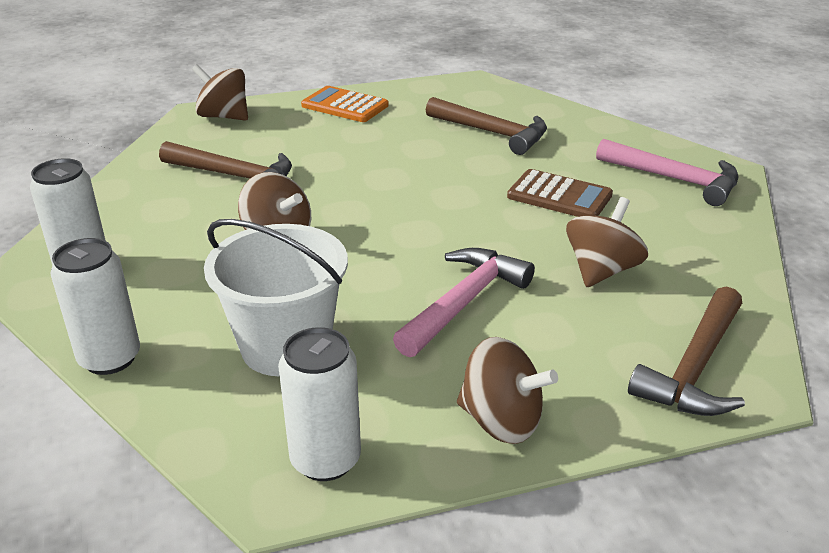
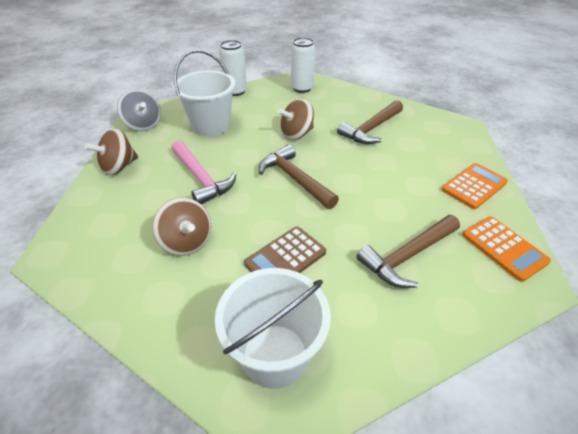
camera: 110 degrees right, 10 degrees up
brown spinning top [192,64,248,121] -> none
white can [278,327,361,481] -> grey spinning top [117,89,161,131]
pink hammer [596,139,739,206] -> white bucket [215,268,331,389]
brown hammer [628,286,745,416] -> brown hammer moved to [259,144,339,209]
none -> orange calculator [462,217,551,282]

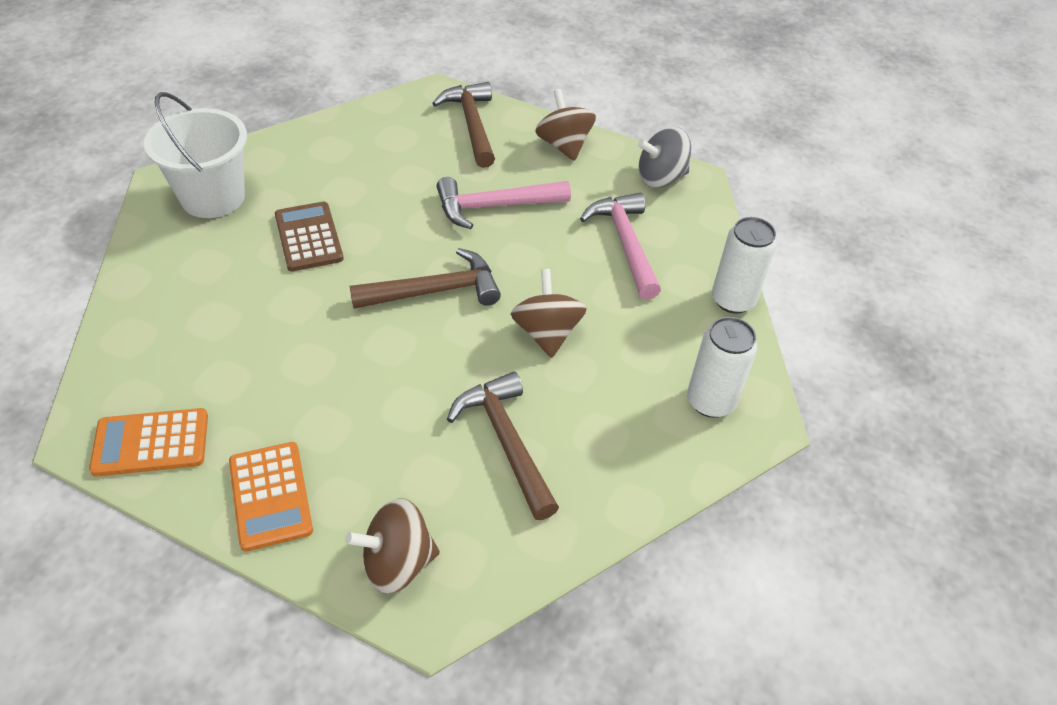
camera: 110 degrees right, 5 degrees up
brown spinning top [153,197,211,256] -> brown spinning top moved to [345,498,440,594]
white bucket [174,50,235,136] -> pink hammer [580,193,661,300]
brown hammer [357,215,460,288] -> brown hammer moved to [432,82,495,168]

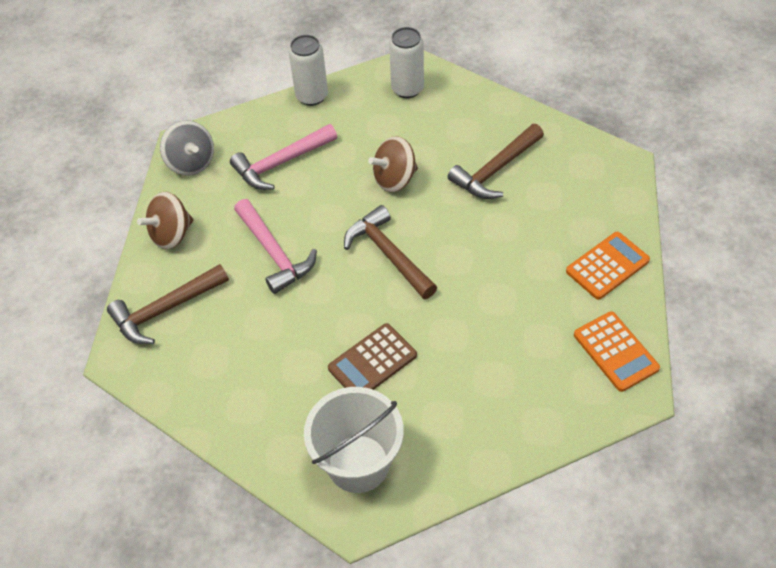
camera: 105 degrees left, 5 degrees up
brown spinning top [345,498,440,594] -> none

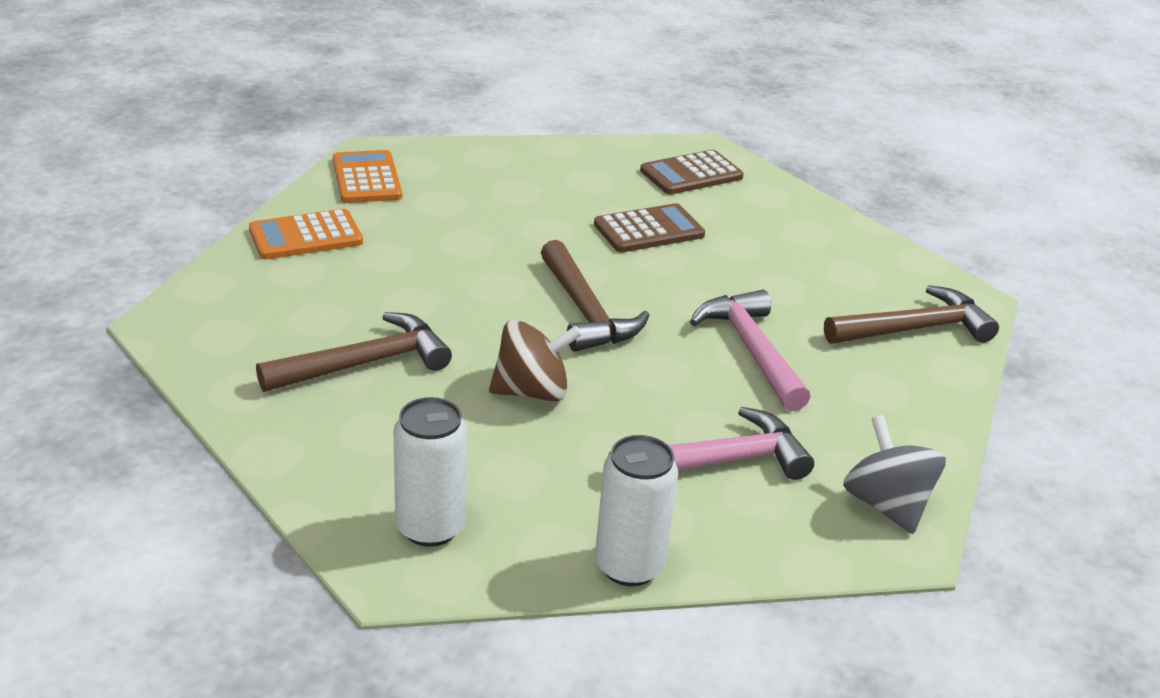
camera: 170 degrees left, 20 degrees down
brown spinning top [137,192,193,250] -> none
white bucket [304,387,404,493] -> brown calculator [640,150,744,195]

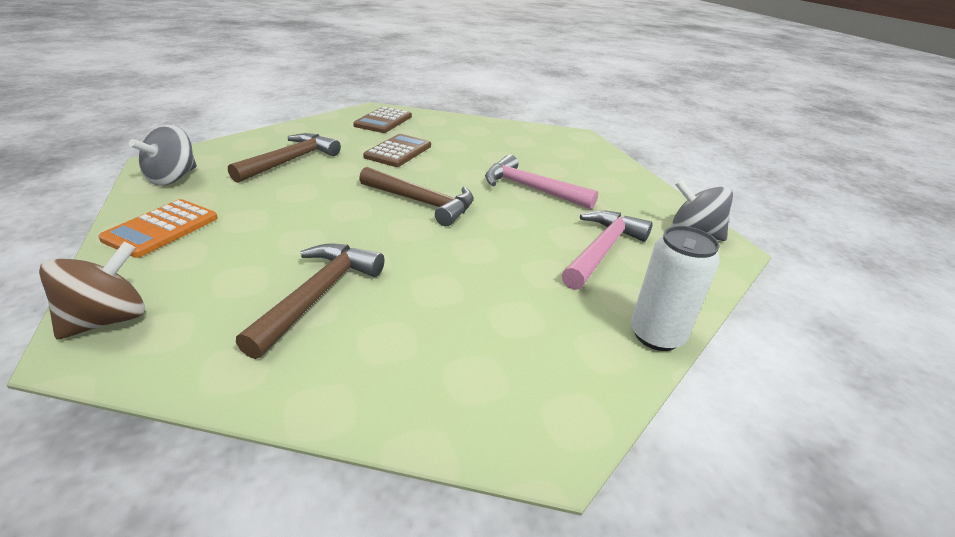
camera: 40 degrees left, 0 degrees up
orange calculator [333,150,402,203] -> grey spinning top [129,124,197,186]
white can [394,397,467,547] -> none
brown spinning top [489,320,582,401] -> brown spinning top moved to [39,242,145,339]
brown hammer [824,285,999,344] -> brown hammer moved to [228,133,341,183]

